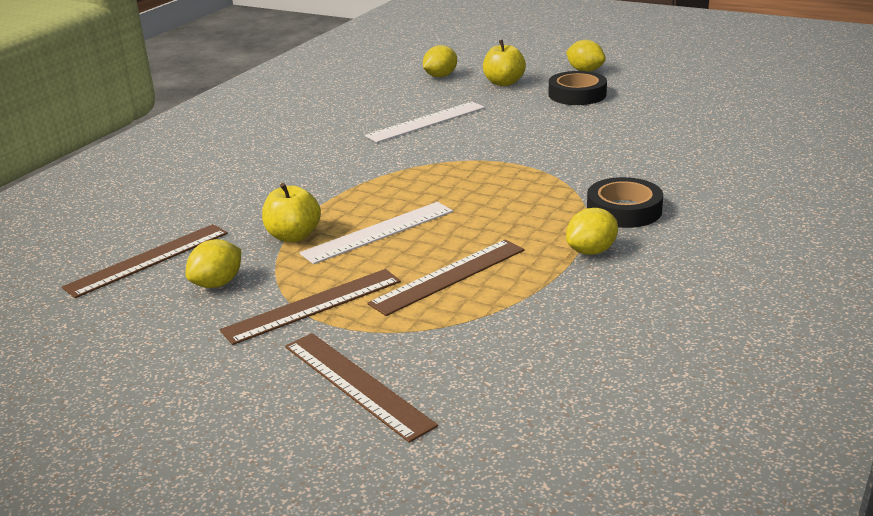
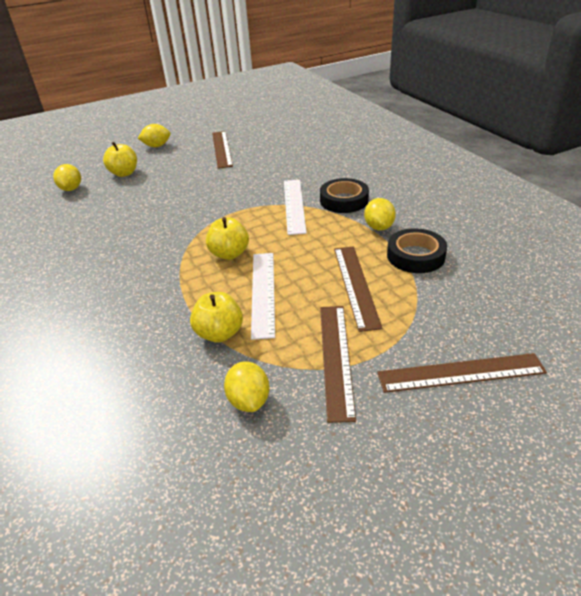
camera: 55 degrees left, 10 degrees up
brown ruler [62,224,228,298] -> brown ruler moved to [212,131,233,169]
white ruler [365,102,485,143] -> white ruler moved to [284,180,307,235]
black tape [549,71,607,105] -> black tape moved to [387,228,447,273]
none -> yellow apple [206,217,249,260]

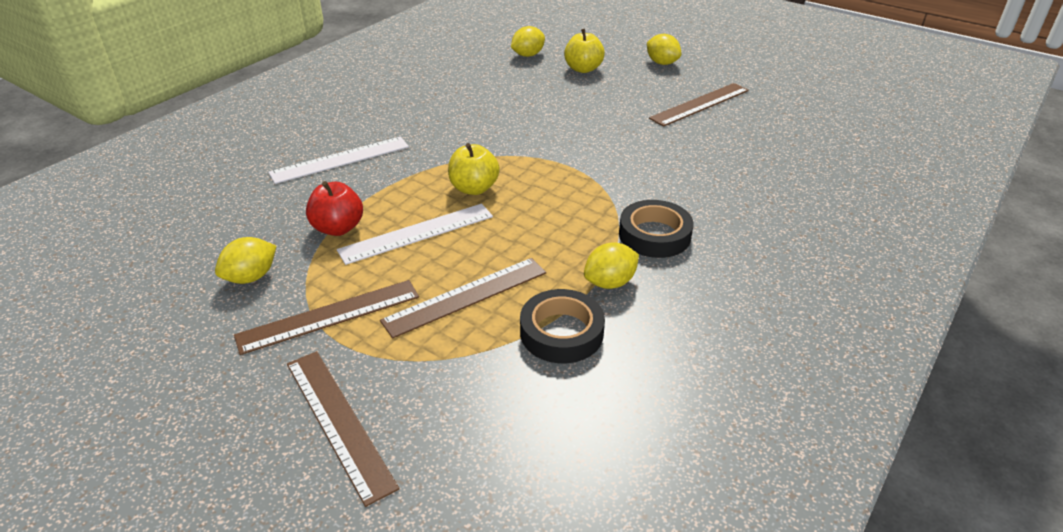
camera: 60 degrees right, 0 degrees up
yellow apple [190,292,243,342] -> red apple [306,181,363,236]
white ruler [284,180,307,235] -> white ruler moved to [268,137,409,184]

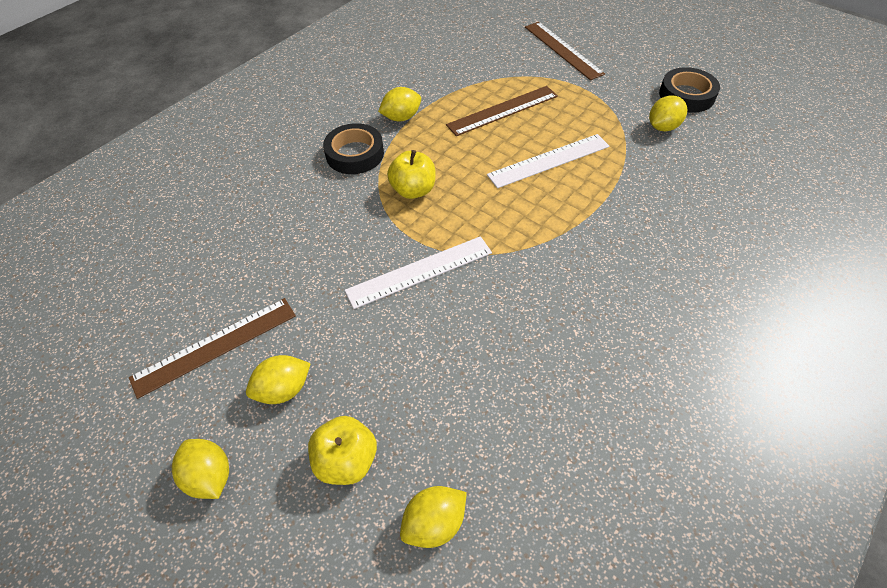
camera: 175 degrees left, 15 degrees up
brown ruler [234,280,419,355] -> none
white ruler [268,137,409,184] -> white ruler moved to [345,236,492,309]
red apple [306,181,363,236] -> none
yellow apple [448,143,500,195] -> yellow apple moved to [387,150,436,199]
black tape [520,289,605,363] -> black tape moved to [659,67,720,113]
none -> yellow lemon [246,355,311,404]

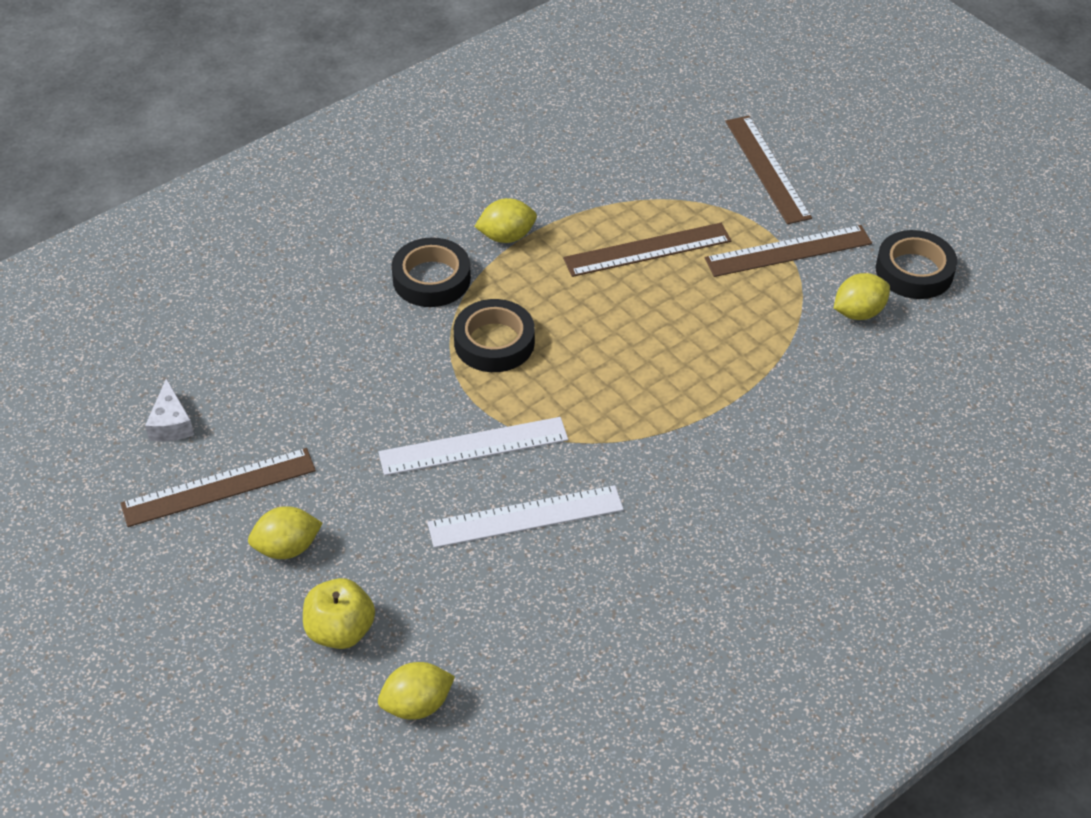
camera: 10 degrees right, 5 degrees down
yellow lemon [172,439,229,499] -> none
yellow apple [387,150,436,199] -> black tape [454,299,535,372]
white ruler [487,134,609,188] -> white ruler moved to [427,485,624,548]
none -> white cheese [145,378,194,442]
none -> brown ruler [705,225,872,277]

